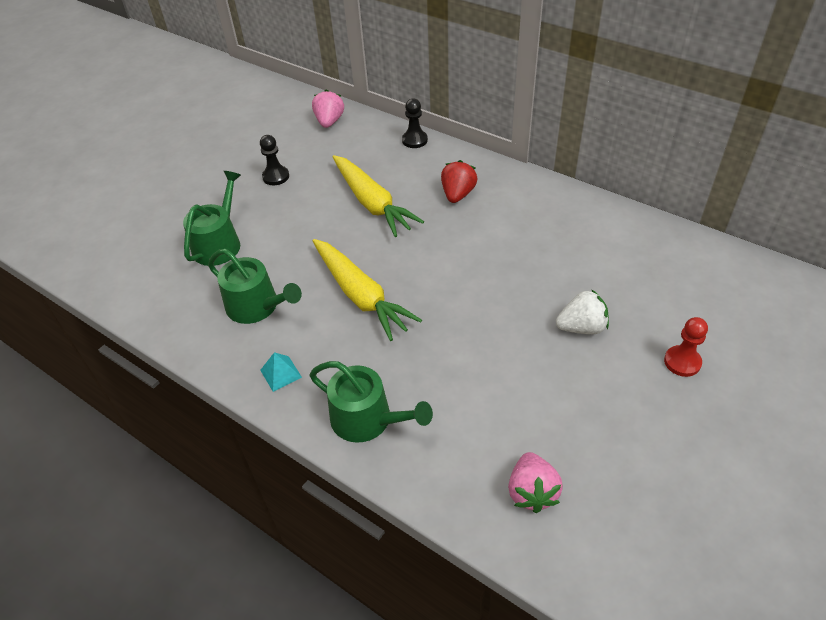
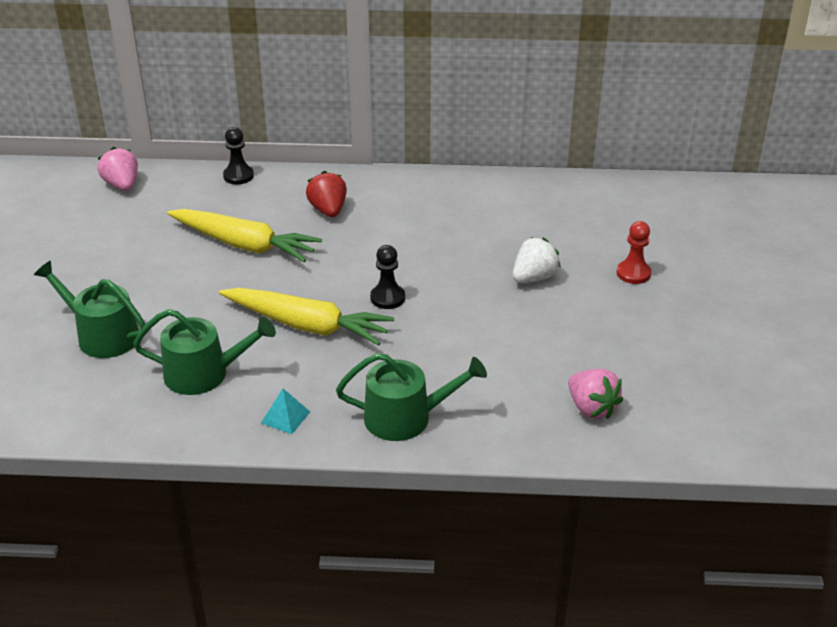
camera: 35 degrees left, 10 degrees down
green watering can [183,171,241,266] -> green watering can turned 45 degrees counterclockwise [34,261,146,358]
black pawn [260,135,289,185] -> black pawn moved to [370,245,405,309]

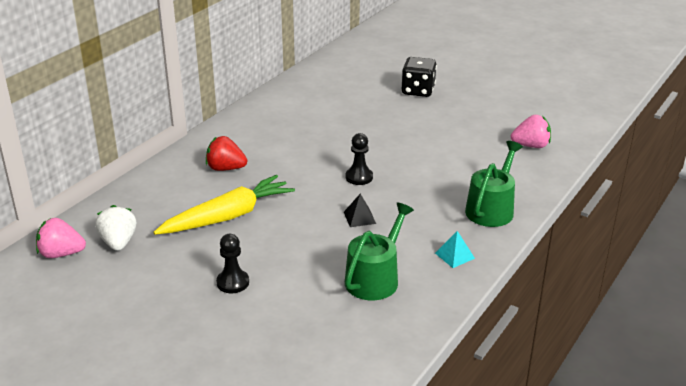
camera: 60 degrees left, 5 degrees down
green watering can [34,261,146,358] -> none
yellow carrot [219,288,394,346] -> black pyramid [344,194,376,227]
black pawn [223,127,254,184] -> black pawn moved to [216,234,249,293]
white strawberry [513,237,561,283] -> white strawberry moved to [95,205,136,251]
red pawn [617,221,651,284] -> black dice [402,57,437,97]

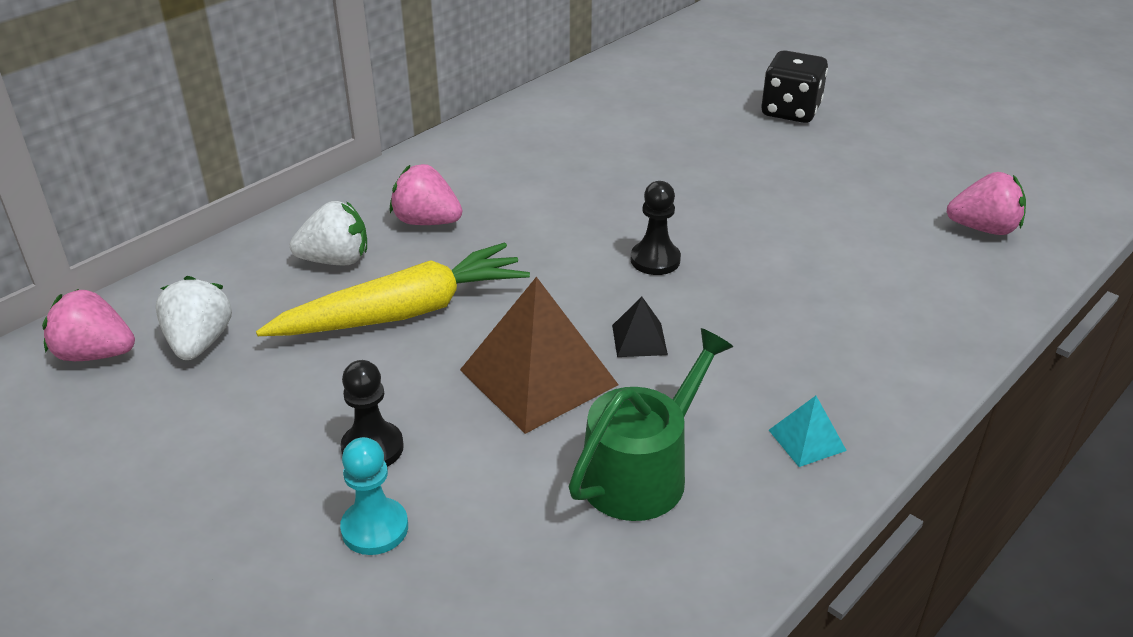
camera: 10 degrees right, 5 degrees up
red strawberry [206,136,247,171] -> pink strawberry [390,164,463,225]
green watering can [465,141,523,227] -> none
none -> white strawberry [290,201,367,266]
none -> turquoise pawn [340,437,408,555]
none -> brown pyramid [460,277,619,434]

